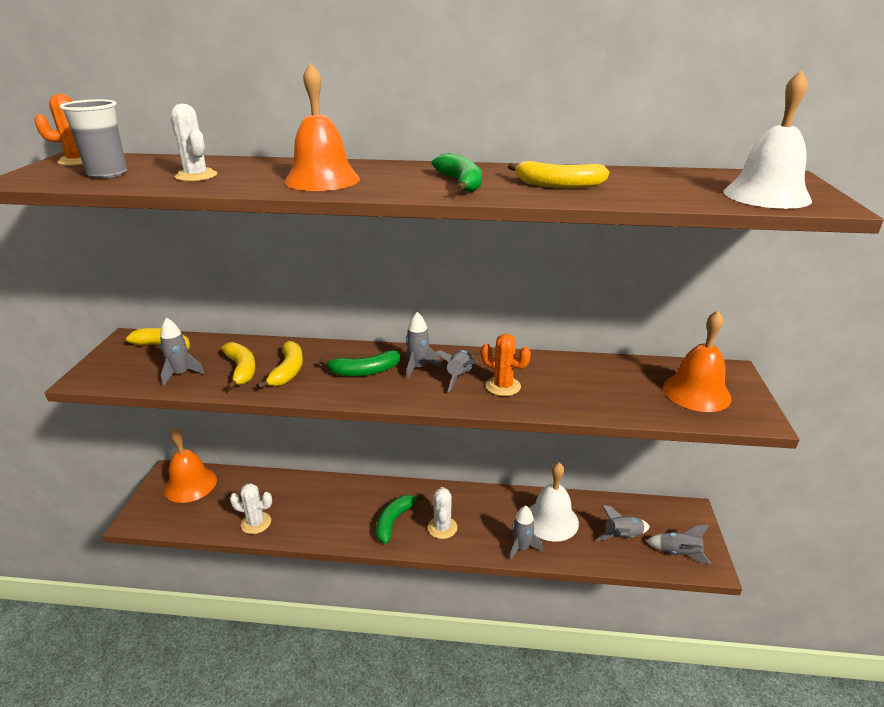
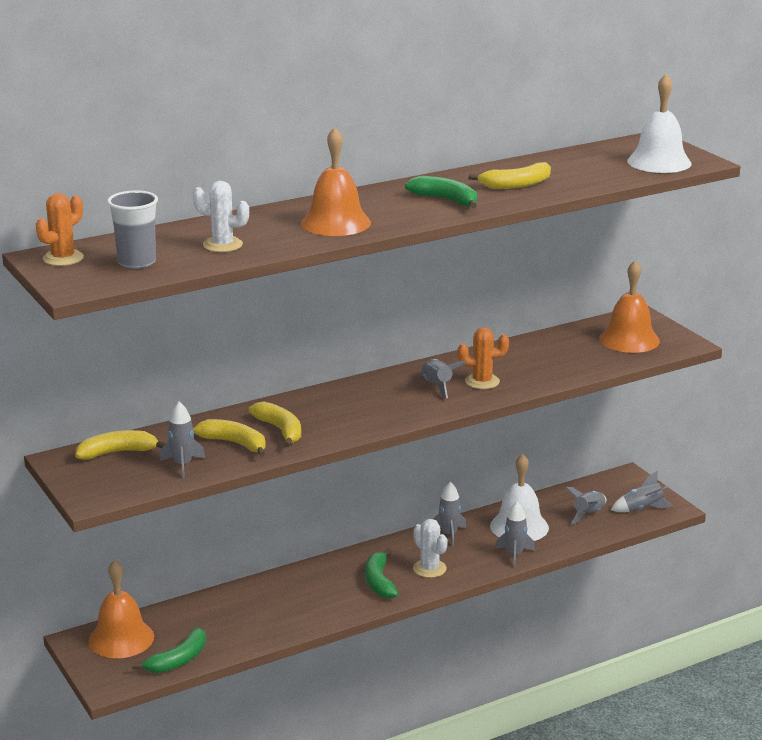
camera: 35 degrees left, 5 degrees down
white cactus [230,483,272,534] -> none
green banana [319,350,400,377] -> green banana moved to [132,628,206,673]
grey rocket [406,312,441,379] -> grey rocket moved to [433,482,466,546]

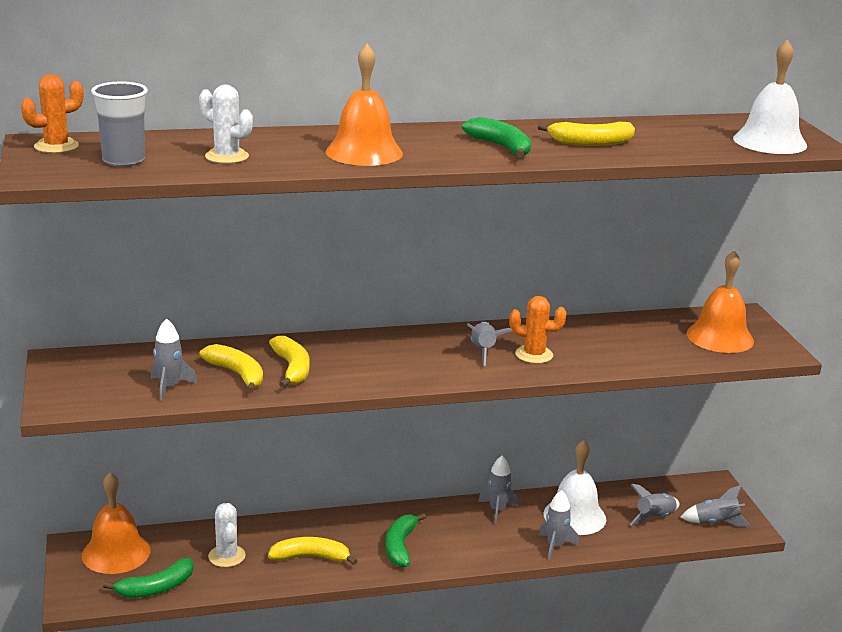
camera: 15 degrees right, 0 degrees up
yellow banana [75,430,166,459] -> yellow banana moved to [268,537,357,565]
white cactus [413,519,448,578] -> white cactus moved to [208,503,246,567]

